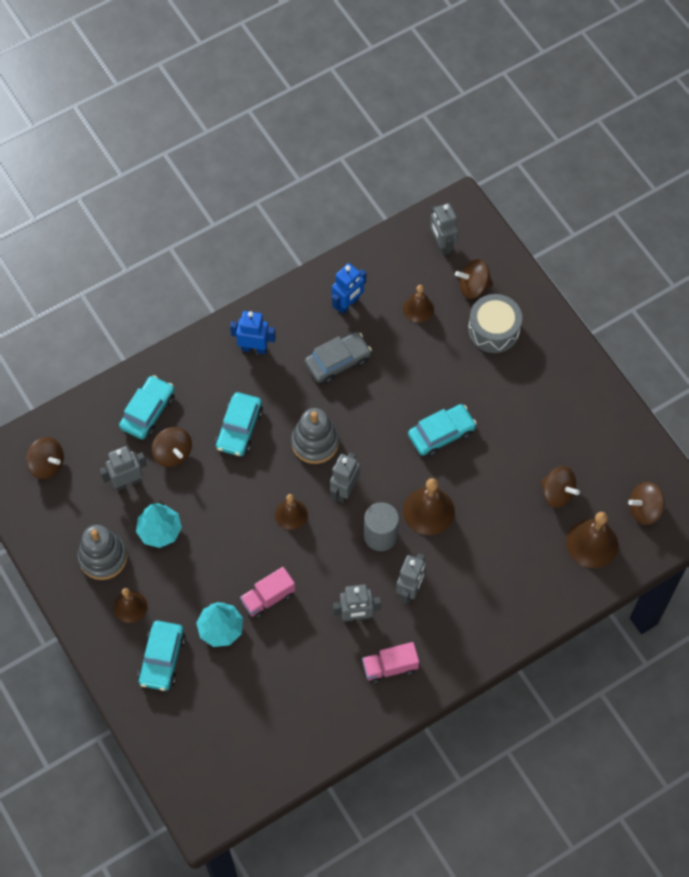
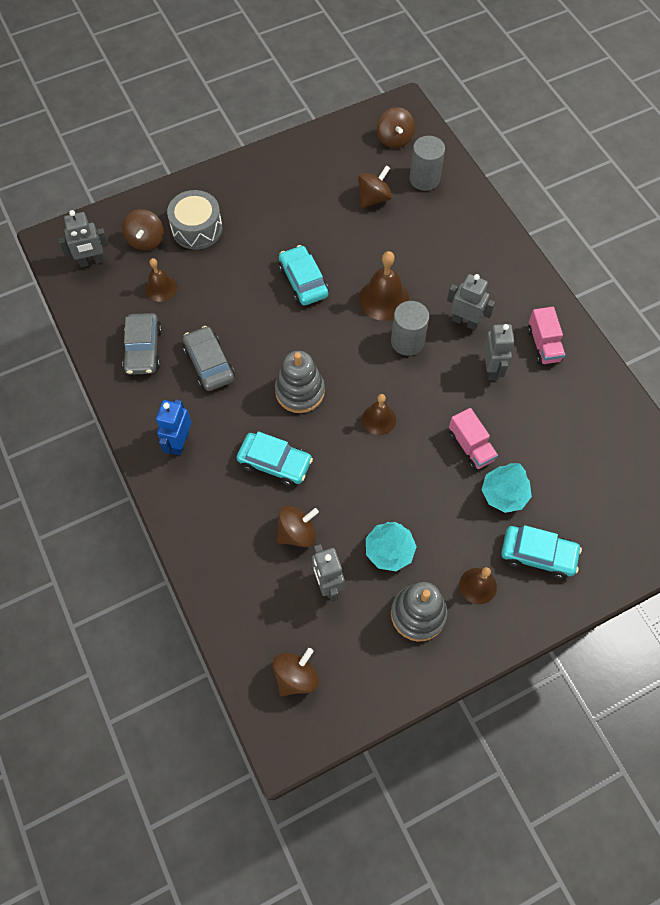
camera: 85 degrees left, 0 degrees up
turquoise car [119,375,174,439] -> none
grey robot [330,452,360,503] -> none
blue robot [332,263,366,314] -> grey car [122,313,162,375]
brown bell [566,512,618,568] -> grey cylinder [409,136,445,191]

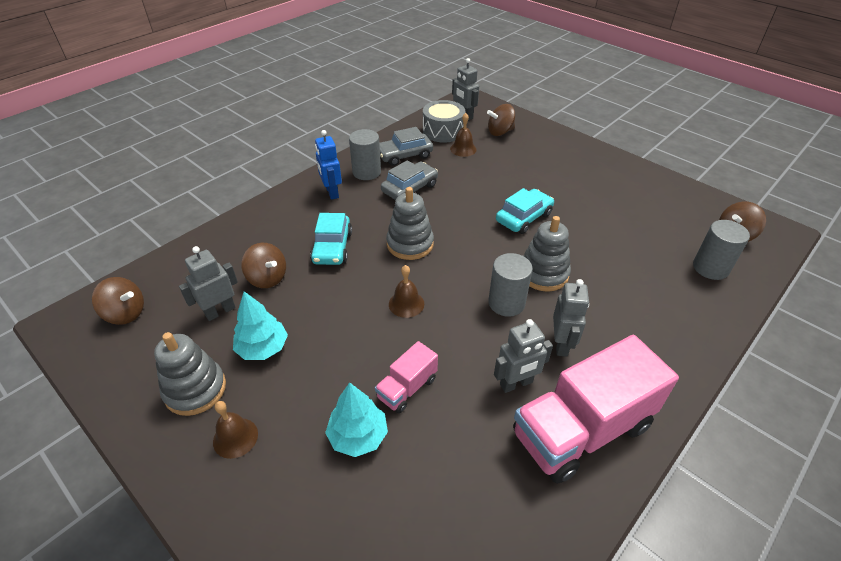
camera: 70 degrees right, 20 degrees down
blue robot [156,399,191,456] -> blue robot turned 105 degrees counterclockwise [315,130,342,200]
grey drum [167,190,222,250] -> grey drum moved to [423,100,465,142]
brown spinning top [358,165,392,208] -> none
brown bell [359,251,409,321] -> grey stacking toy [524,216,571,292]
turquoise car [501,525,582,579] -> none
pink truck [527,307,565,365] -> pink truck [513,335,679,484], size x2.08
none -> grey cylinder [349,129,381,180]

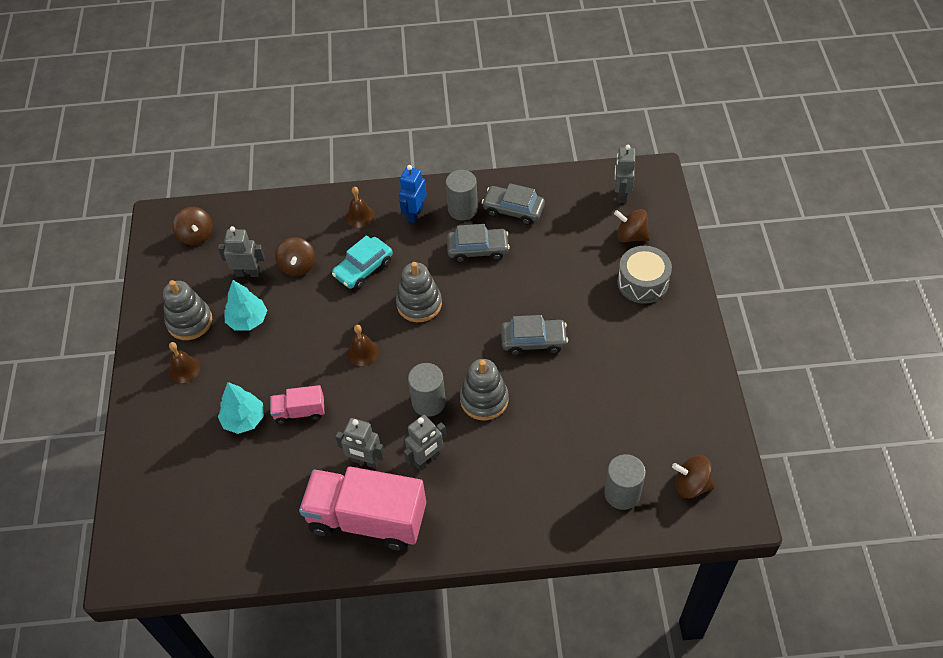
camera: 45 degrees right, 10 degrees up
grey drum [423,100,465,142] -> grey drum moved to [617,246,672,304]
brown bell [450,113,477,157] -> brown bell moved to [346,187,375,228]
turquoise car [496,188,554,234] -> grey car [501,315,568,355]

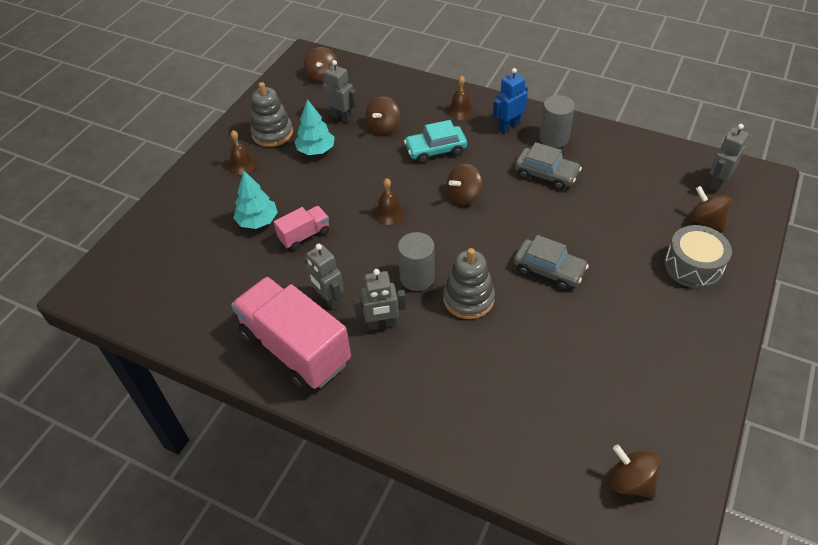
camera: 30 degrees right, 5 degrees down
pink truck [270,385,324,424] -> pink truck turned 120 degrees clockwise [274,206,329,250]
grey stacking toy [396,262,442,322] -> brown spinning top [447,163,482,205]
grey car [482,183,545,225] -> none
grey cylinder [604,454,646,510] -> none

